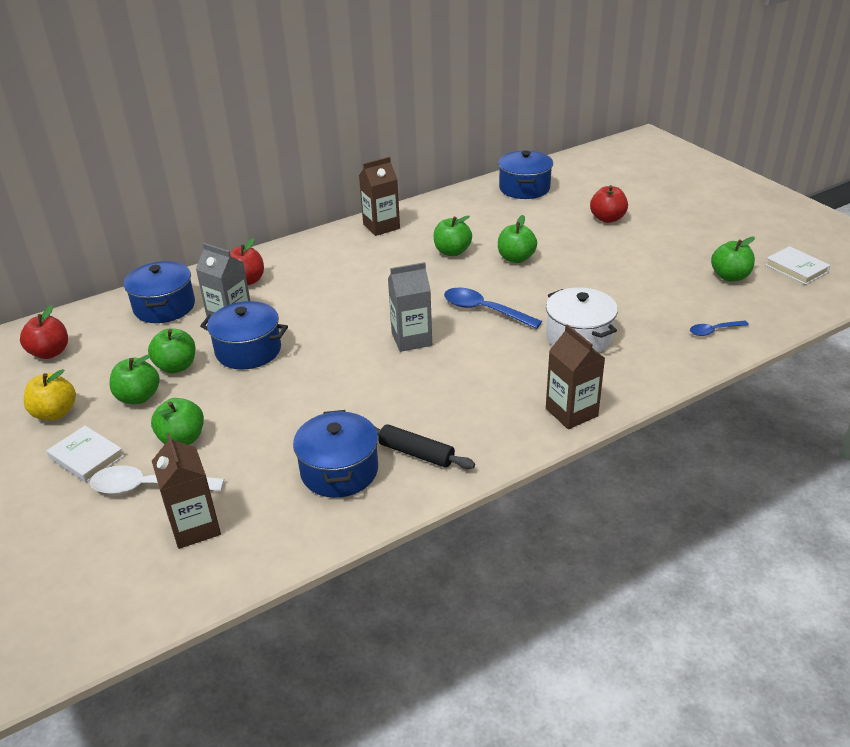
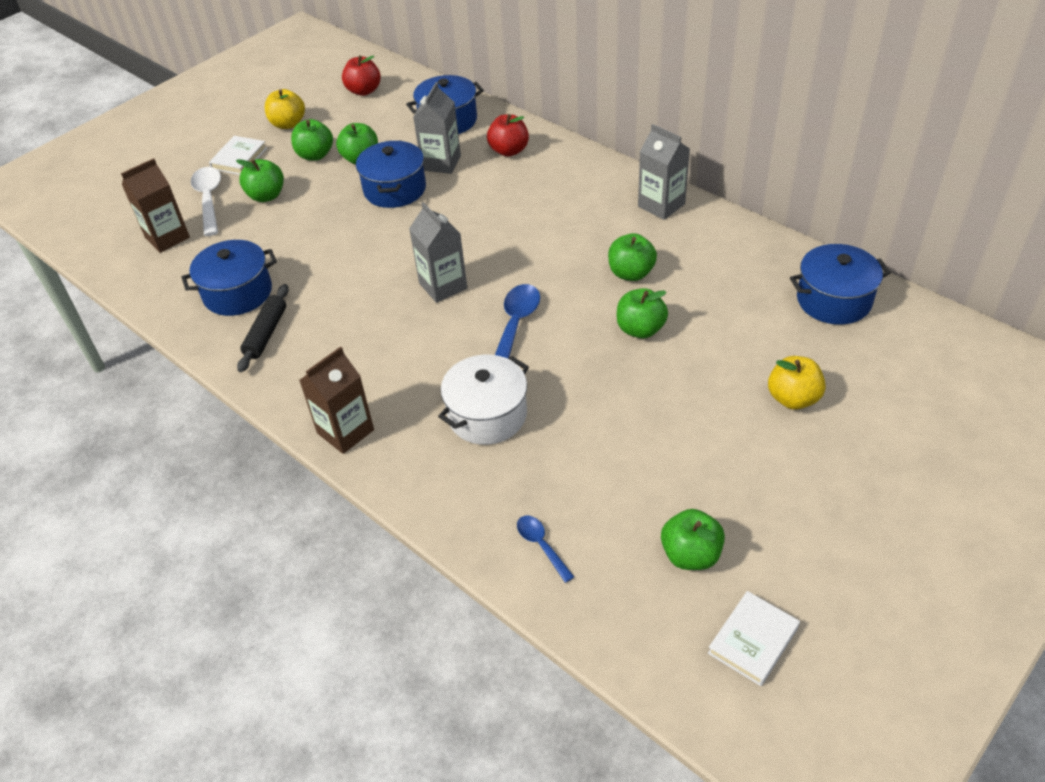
camera: 75 degrees right, 10 degrees up
brown carton [359,157,400,236] -> grey carton [638,124,690,220]
red apple [590,185,628,223] -> yellow apple [768,356,826,410]

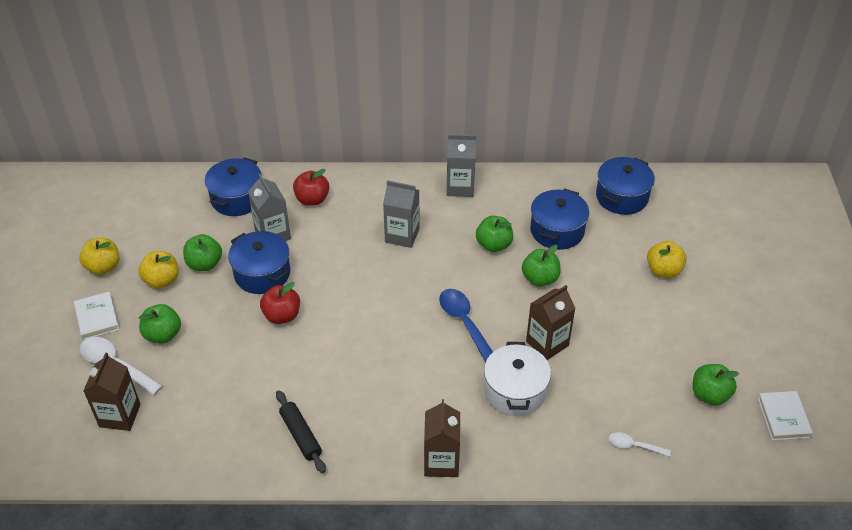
camera: 45 degrees left, 0 degrees up
blue pot [181,240,277,316] -> blue pot moved to [530,188,589,250]
green apple [291,119,333,161] -> yellow apple [139,251,178,289]
red apple [342,55,381,96] -> red apple moved to [260,282,300,324]
grey carton [409,202,467,303] -> grey carton moved to [383,180,420,248]
blue spoon [517,516,574,583] -> white spoon [609,432,671,457]
none -> brown carton [526,285,575,360]

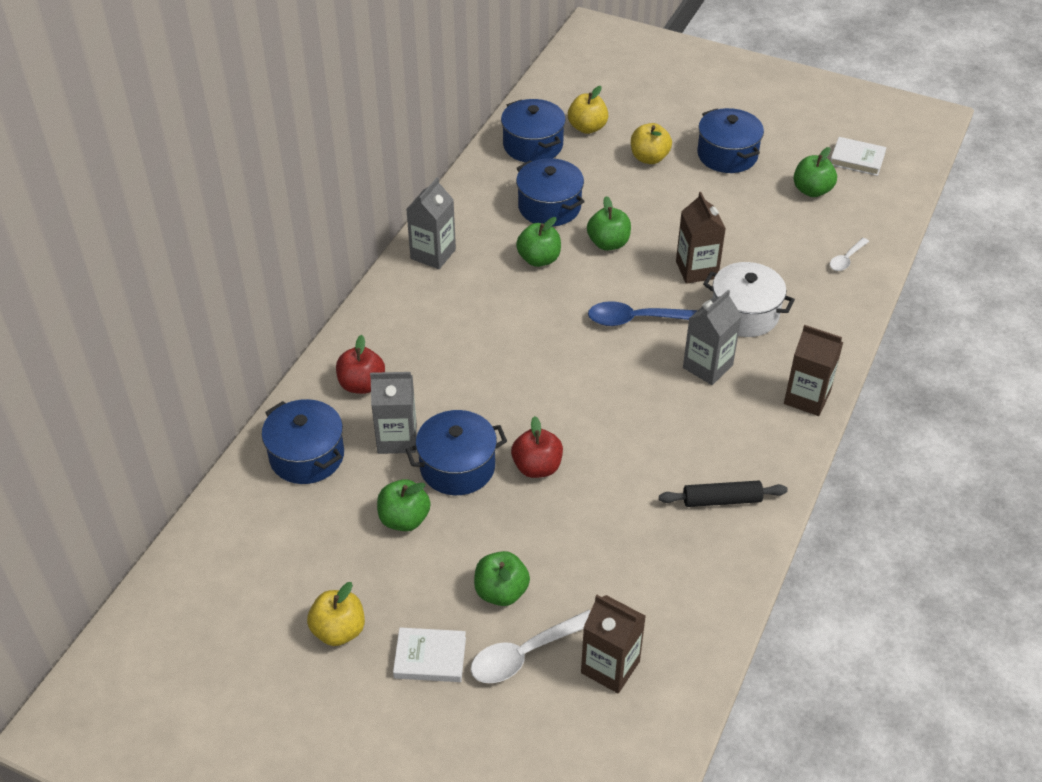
camera: 65 degrees left, 0 degrees up
yellow apple [139,251,178,289] -> yellow apple moved to [568,86,608,134]
grey carton [383,180,420,248] -> grey carton moved to [683,290,742,385]
none -> blue pot [697,108,764,173]

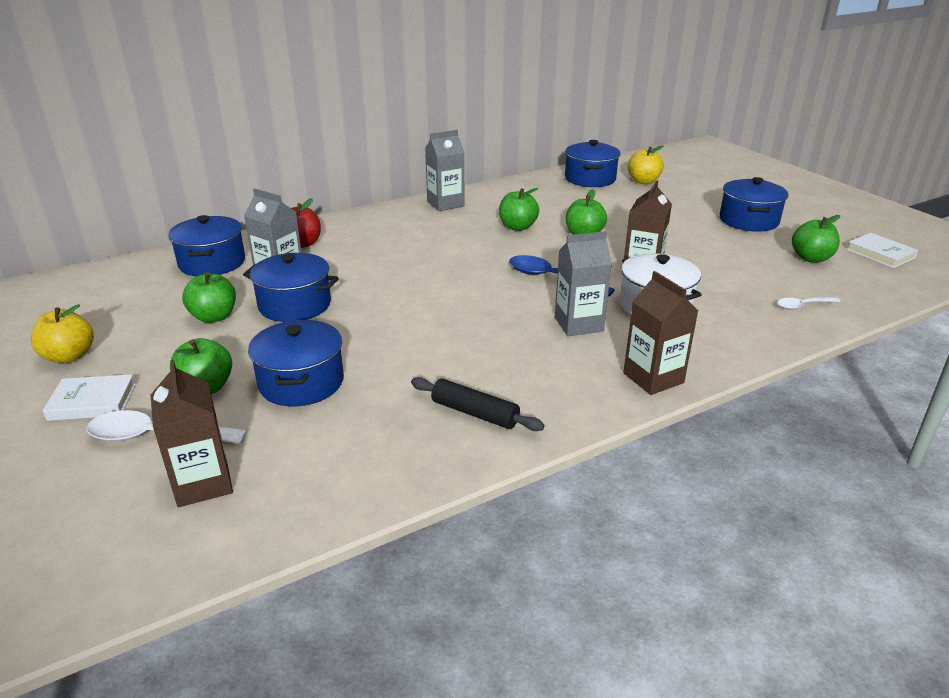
camera: 35 degrees right, 15 degrees down
white book [393,627,466,682] -> white book turned 45 degrees counterclockwise [42,374,136,421]
red apple [511,416,563,478] -> none
blue pot [516,158,585,226] -> blue pot moved to [248,320,344,406]
yellow apple [631,123,672,164] -> none

